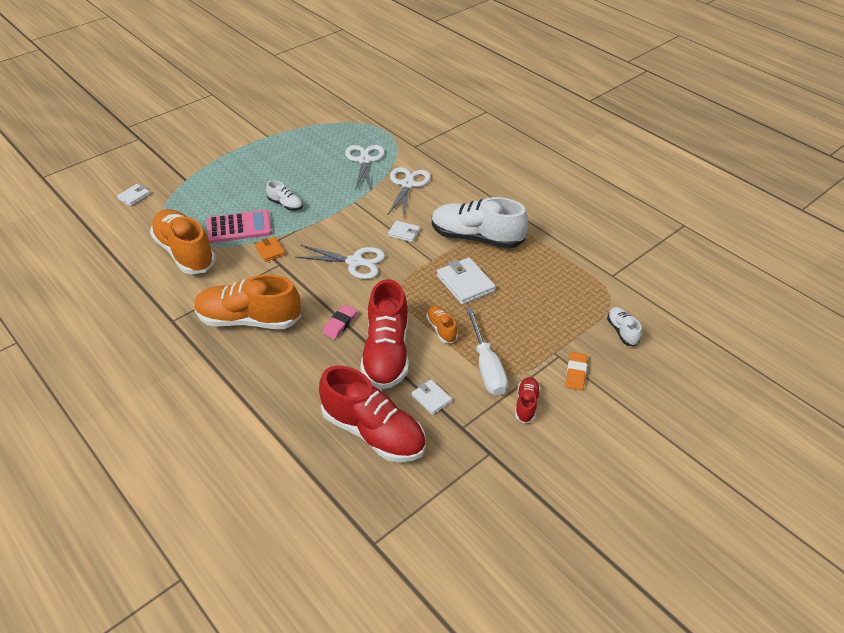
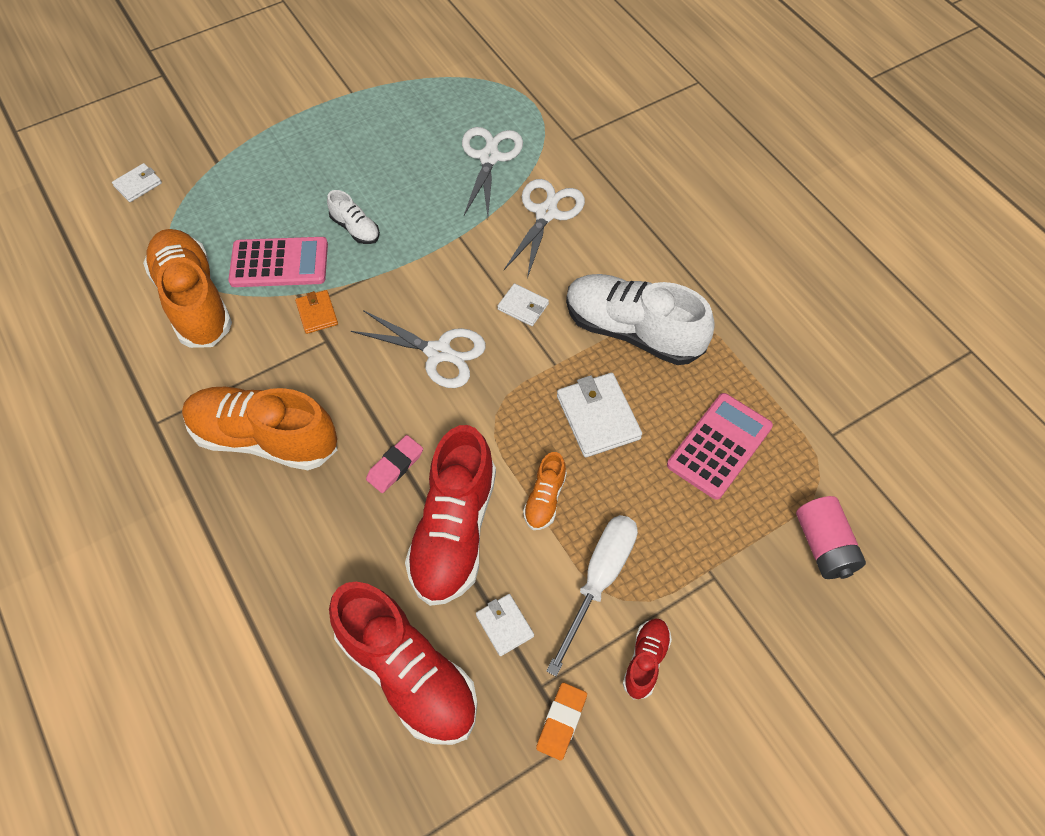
camera: 10 degrees right, 15 degrees up
orange shoe [426,305,458,344] -> orange shoe turned 150 degrees counterclockwise [523,452,567,530]
white screwdriver [466,308,508,396] -> white screwdriver turned 150 degrees counterclockwise [546,515,638,677]
orange eraser [565,352,587,390] -> orange eraser moved to [536,683,587,761]
white shoe [607,307,642,346] -> pink battery [796,496,866,579]
none -> pink calculator [667,393,773,500]

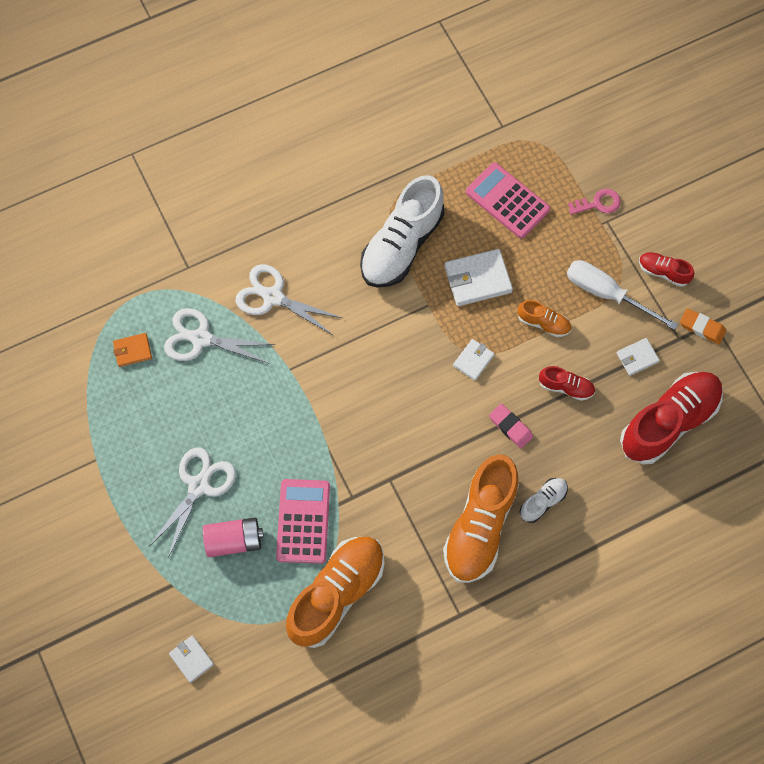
camera: 85 degrees left, 10 degrees up
orange shoe [143,229,232,348] -> orange shoe turned 150 degrees clockwise [286,537,384,648]
orange wallet [295,290,338,334] -> orange wallet moved to [113,333,152,367]
white shoe [327,190,380,244] -> white shoe moved to [520,478,568,523]
white scissors [351,310,486,388] -> white scissors moved to [149,447,236,557]
red shoe [405,425,496,606] -> red shoe [539,366,595,401], size x0.47
white wallet [497,283,549,326] -> white wallet moved to [453,339,494,381]
pink battery [796,496,866,579] -> pink battery moved to [203,517,264,557]
none -> pink key [568,189,621,215]

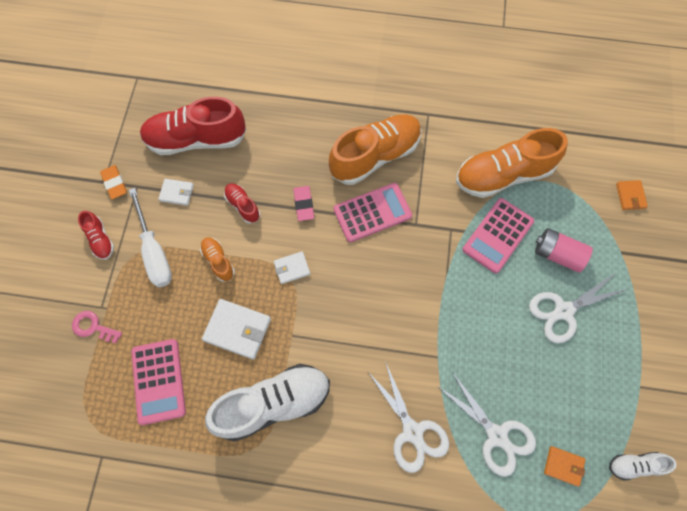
camera: 145 degrees left, 0 degrees up
white wallet [169,635,214,683] -> orange wallet [616,180,648,210]
white shoe [520,478,568,523] -> white shoe moved to [609,452,677,481]
none -> pink calculator [333,183,412,242]

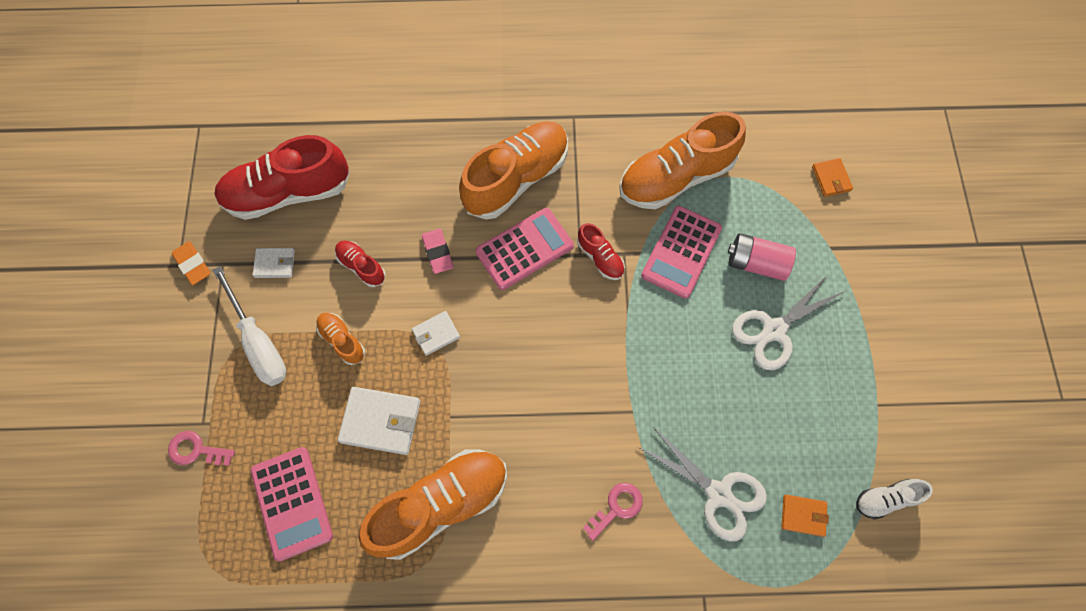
camera: 10 degrees left, 0 degrees up
red shoe [78,211,114,260] -> red shoe moved to [577,223,625,280]
white shoe [205,364,330,442] -> orange shoe [358,449,507,560]
white scissors [368,361,449,473] -> pink key [583,483,643,541]

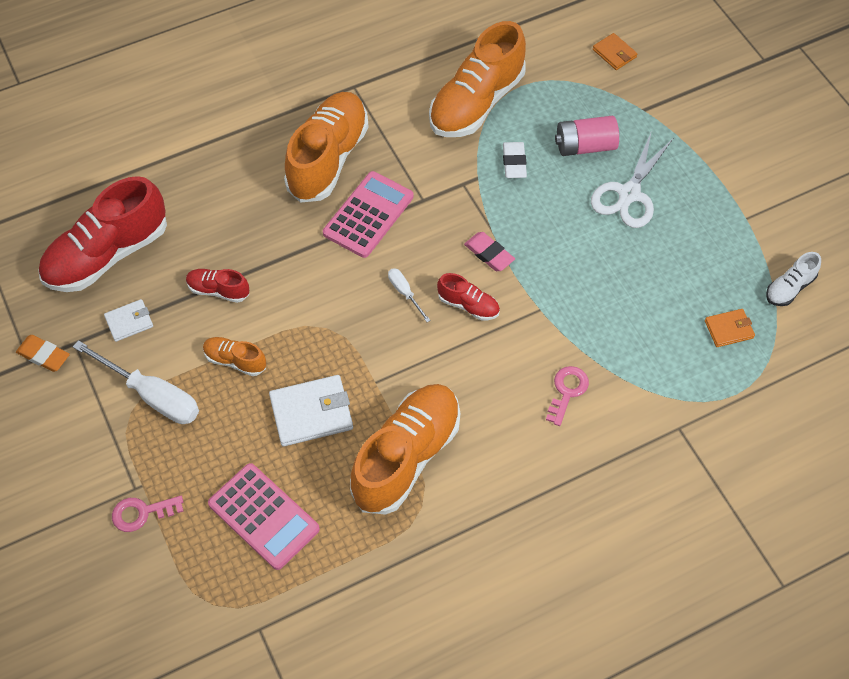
camera: 25 degrees left, 10 degrees down
white wallet [412,311,460,356] -> none
pink eraser [422,229,454,274] -> pink eraser moved to [464,232,515,271]
red shoe [577,223,625,280] -> red shoe moved to [437,273,500,320]
white scissors [638,427,767,541] -> none
pink calculator [641,206,722,298] -> white eraser [503,142,527,178]
none -> white screwdriver [388,268,431,322]

